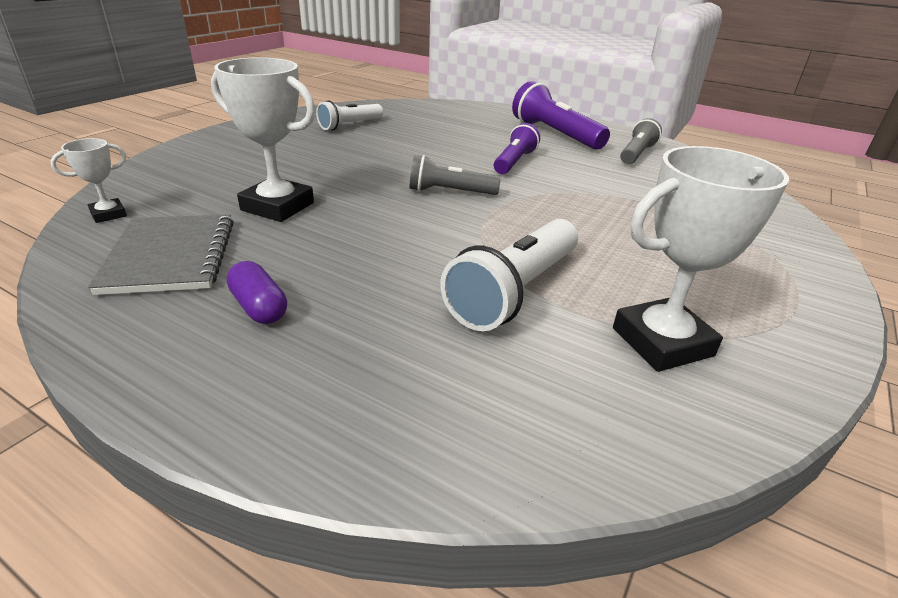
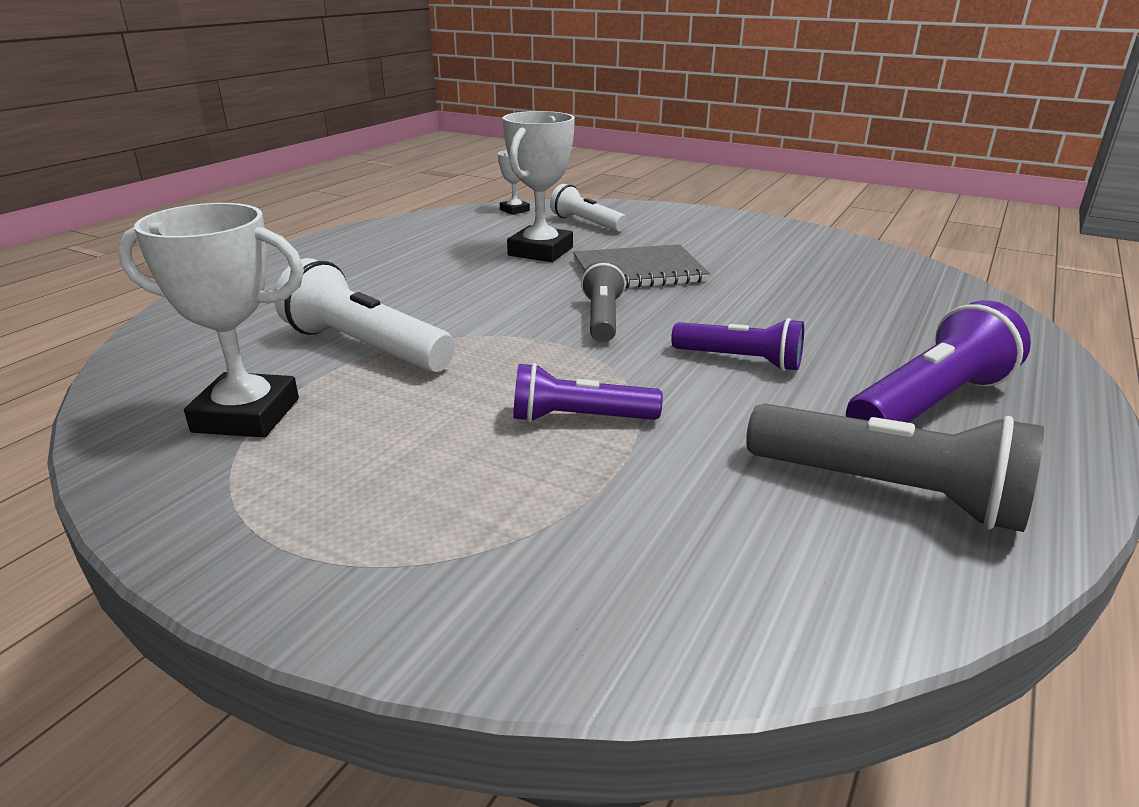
camera: 90 degrees right, 5 degrees down
grey notebook [88,214,234,295] -> grey notebook moved to [573,244,710,288]
purple capsule [227,261,287,324] -> none
white flashlight [316,100,383,131] -> white flashlight moved to [550,184,627,232]
white trophy [613,146,789,372] -> white trophy turned 60 degrees counterclockwise [118,203,304,438]
grey flashlight [620,118,662,164] -> grey flashlight [746,403,1044,532], size x1.56
none -> purple flashlight [513,363,663,422]

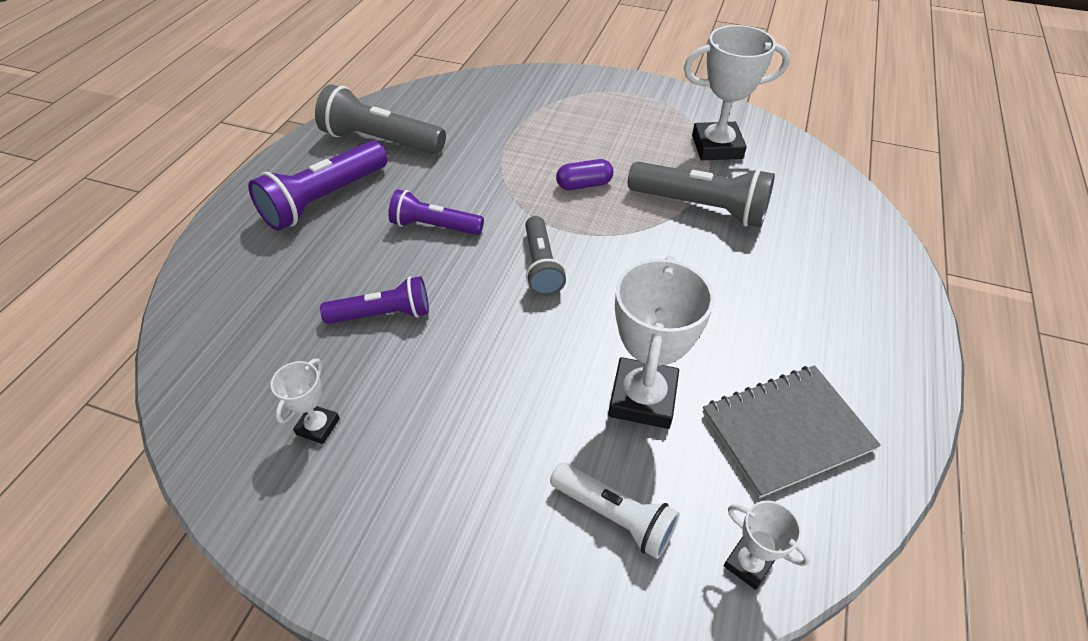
camera: 170 degrees right, 20 degrees up
white flashlight [274,258,455,373] -> grey flashlight [628,162,775,227]
purple flashlight [513,363,663,422] -> purple flashlight moved to [320,276,429,324]
grey notebook [573,244,710,288] -> grey notebook moved to [703,365,881,498]
none -> white trophy [271,359,340,444]
none -> purple capsule [556,159,614,190]

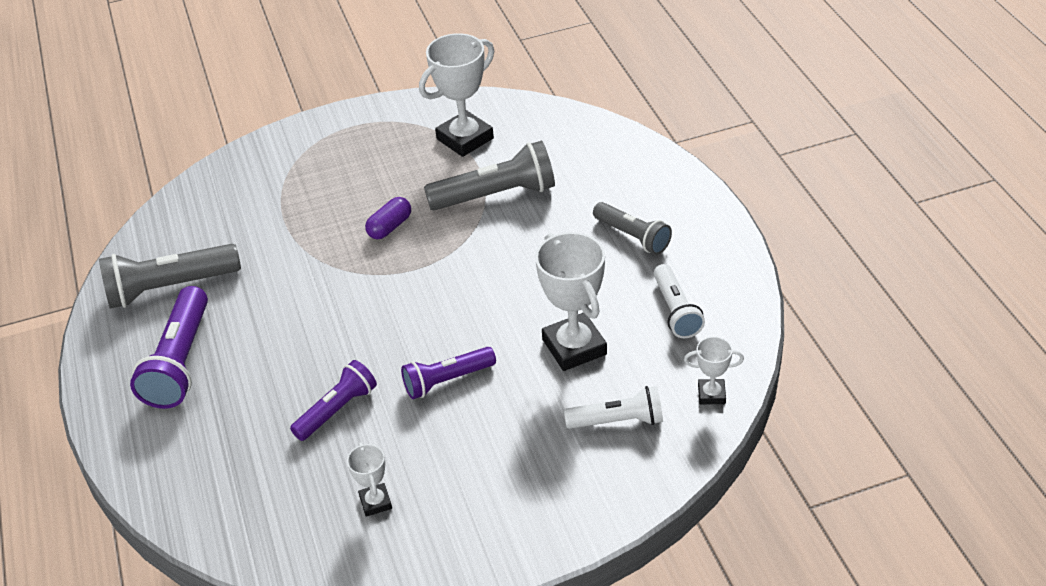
camera: 35 degrees left, 5 degrees down
purple flashlight [388,189,484,235] -> purple flashlight moved to [401,347,496,399]
grey flashlight [525,216,566,296] -> grey flashlight moved to [593,202,672,255]
grey notebook [703,365,881,498] -> white flashlight [653,264,705,338]

